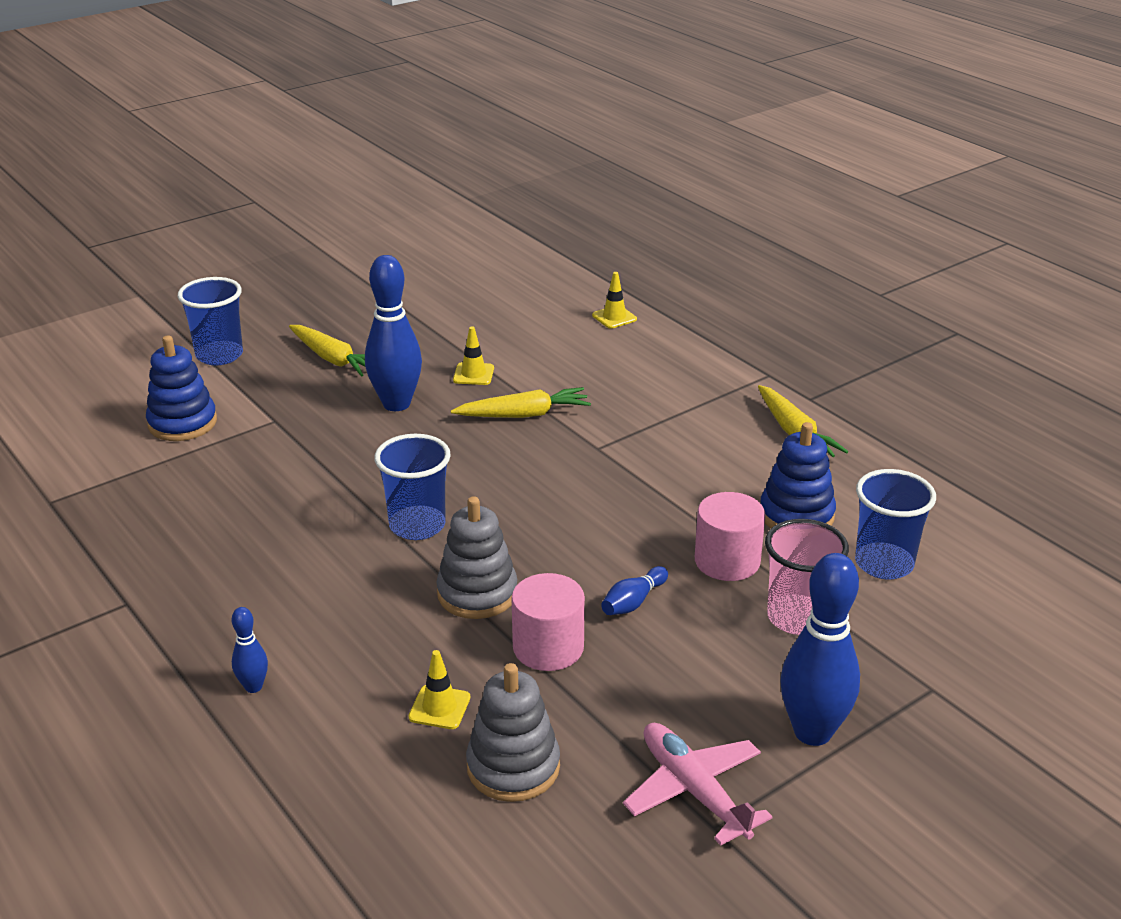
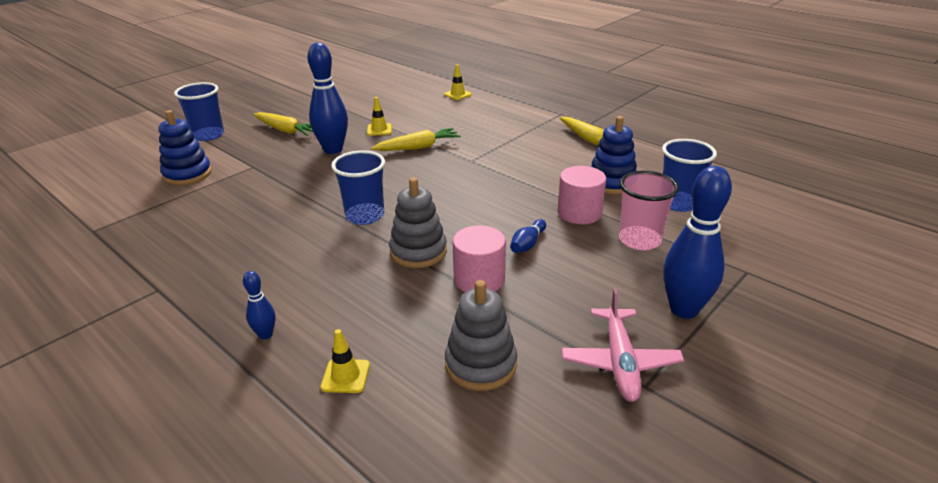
camera: 10 degrees left, 0 degrees up
yellow traffic cone [409,650,470,729] -> yellow traffic cone moved to [321,329,370,393]
pink plane [623,723,772,846] -> pink plane turned 135 degrees counterclockwise [561,288,684,402]

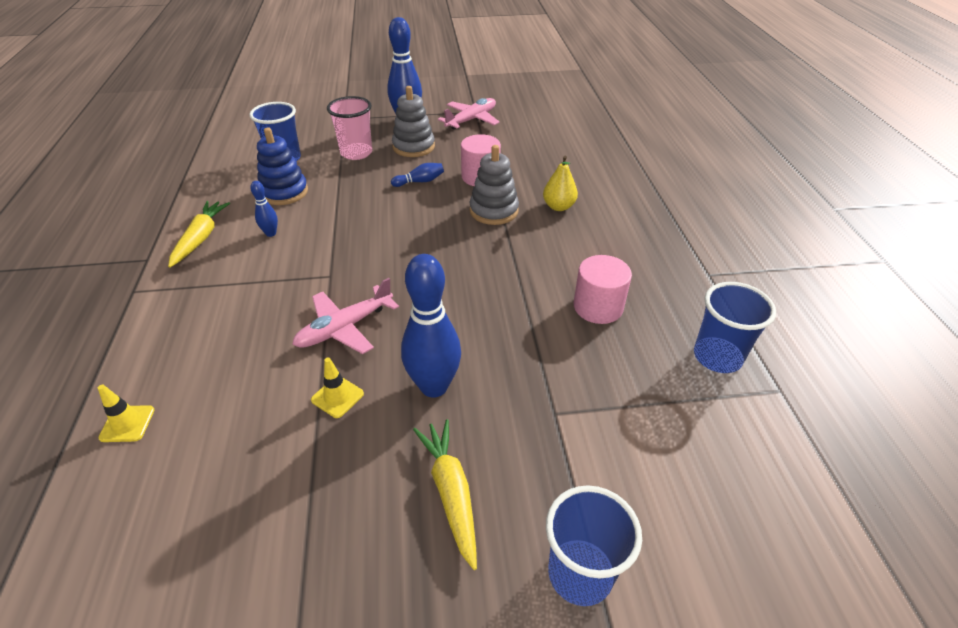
camera: 140 degrees left, 10 degrees up
blue stacking toy [159,110,212,185] -> none
blue bowling pin [243,271,276,340] -> blue bowling pin moved to [250,181,278,237]
yellow traffic cone [321,329,370,393] -> none
blue cup [331,150,385,225] -> blue cup moved to [694,282,776,373]
yellow carrot [371,128,461,151] -> pink plane [292,278,399,354]
grey stacking toy [445,280,517,391] -> grey stacking toy moved to [392,86,435,157]
pink cylinder [558,166,606,224] -> pink cylinder moved to [574,255,632,324]
none -> yellow pear [543,156,578,211]

